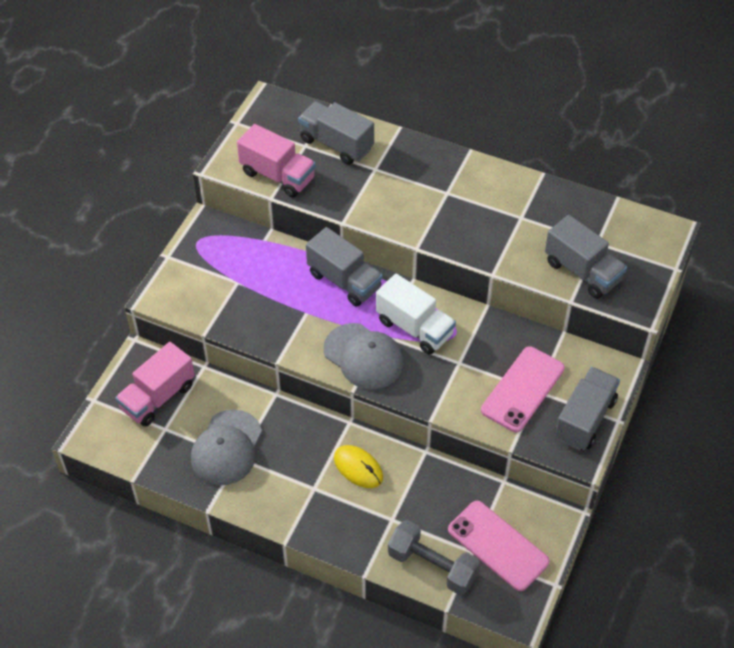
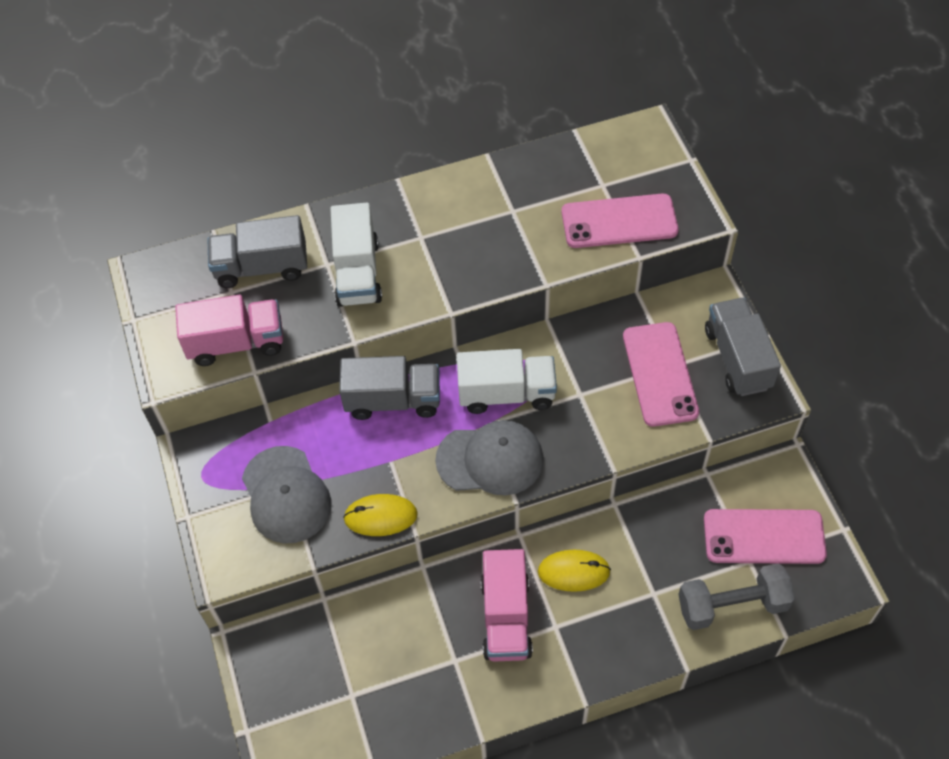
camera: 40 degrees left, 5 degrees up
pink truck [115,342,195,427] -> pink truck moved to [481,549,533,662]
grey cap [191,409,262,485] -> grey cap moved to [242,446,331,544]
grey truck [545,215,627,299] -> pink phone [562,194,679,248]
none -> white truck [330,203,382,307]
none -> yellow mouse [343,494,418,536]

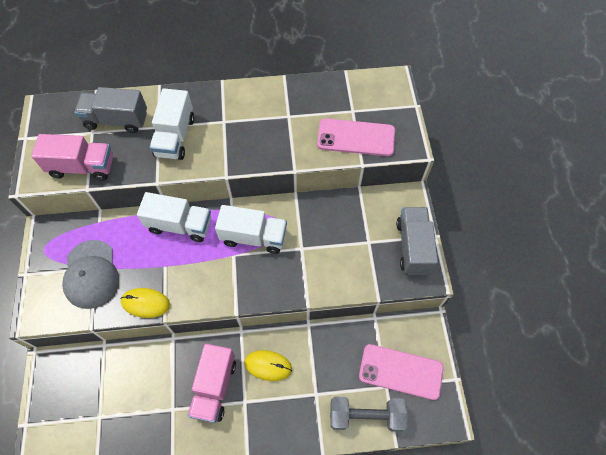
camera: 10 degrees right, 5 degrees up
grey truck [339,356,440,420] -> white truck [137,192,211,242]
grey cap [435,420,544,495] -> none
pink phone [623,322,699,427] -> none

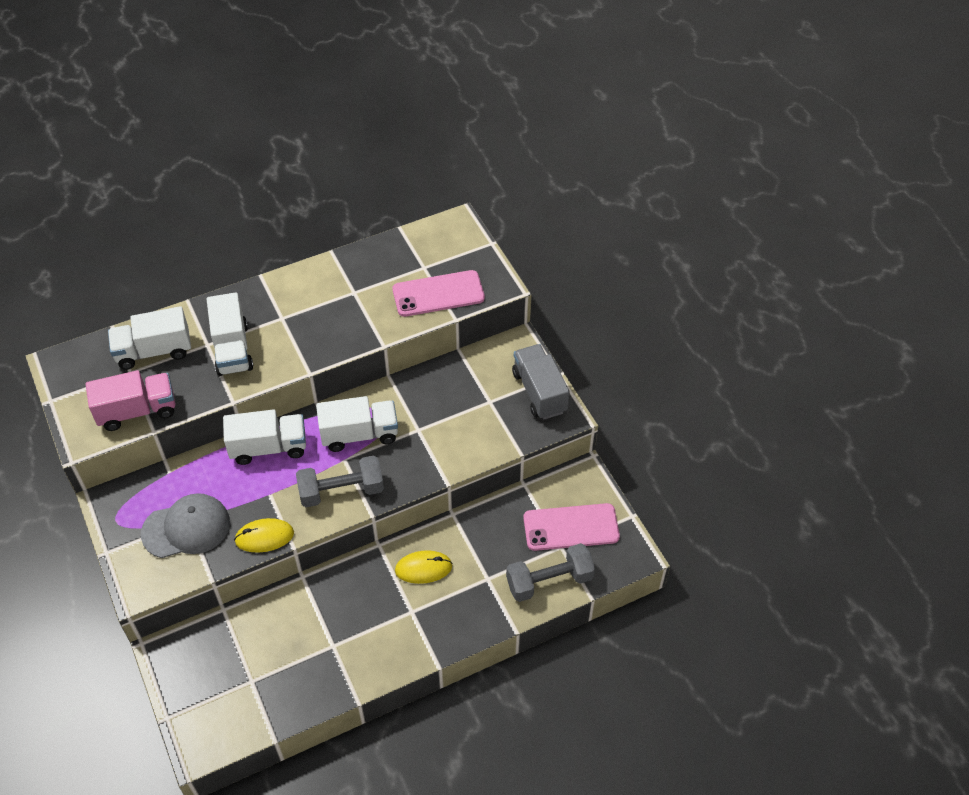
camera: 20 degrees left, 10 degrees down
grey cap [62,240,119,309] -> grey cap turned 75 degrees counterclockwise [141,493,230,558]
grey truck [74,87,147,133] -> white truck [108,306,191,370]
pink truck [188,344,236,423] -> none
none -> grey dumbbell [296,456,384,507]

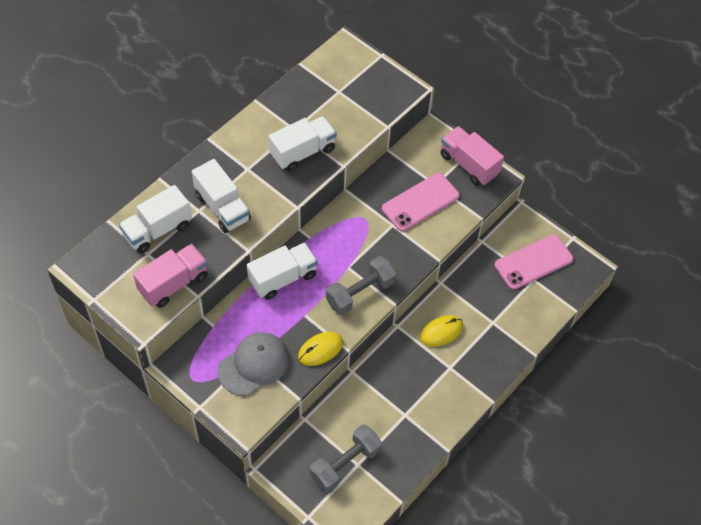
camera: 25 degrees left, 5 degrees up
white truck [316,396,398,452] -> white truck moved to [268,116,337,172]
pink phone [392,270,485,317] -> pink phone moved to [382,173,460,231]
grey dumbbell [506,543,595,602] -> grey dumbbell moved to [310,425,382,492]
grey truck [512,344,570,420] -> pink truck [441,126,504,186]

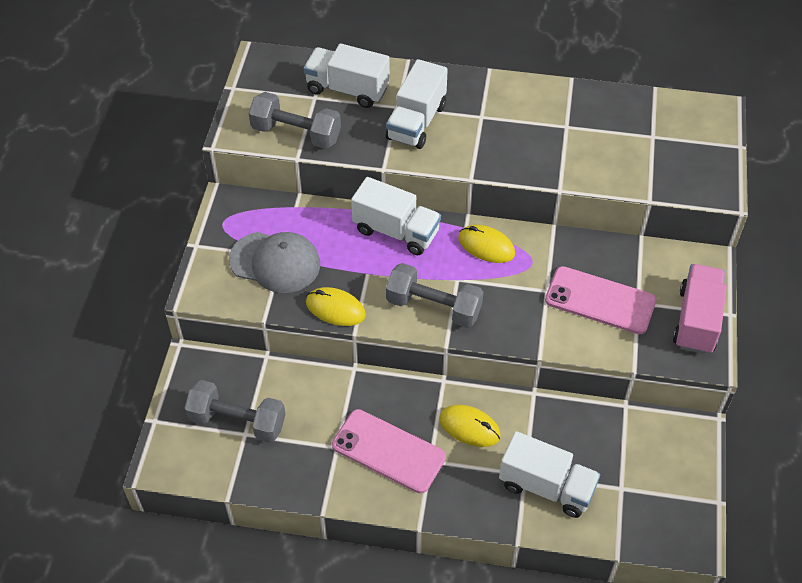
camera: 60 degrees right, 5 degrees down
pink truck [133,244,208,308] -> grey dumbbell [249,92,341,149]
white truck [268,116,337,172] -> white truck moved to [499,431,600,518]
pink phone [495,234,573,290] -> pink phone moved to [332,409,446,493]
none -> yellow mouse [458,225,515,263]

